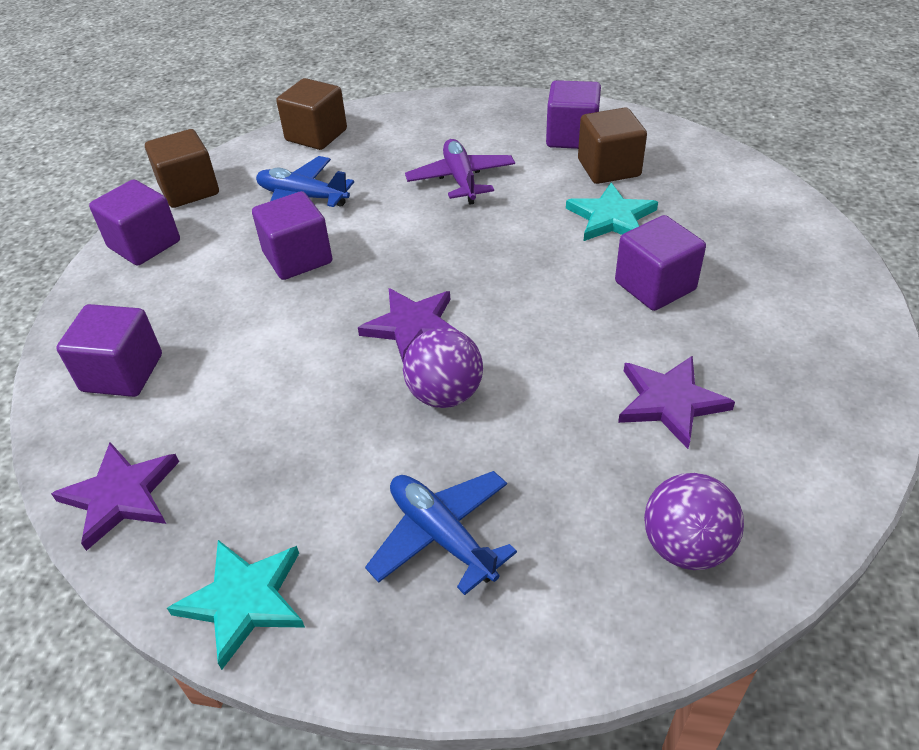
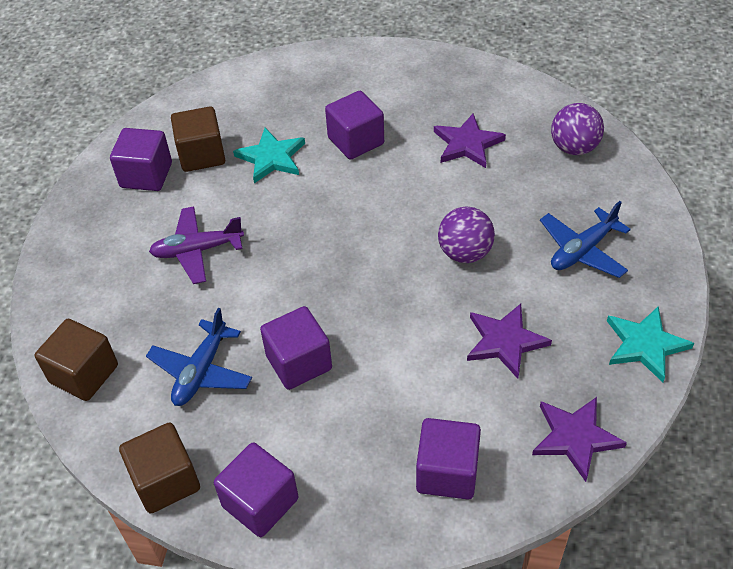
camera: 90 degrees left, 5 degrees up
purple star [358,288,458,362] -> purple star moved to [467,304,552,379]

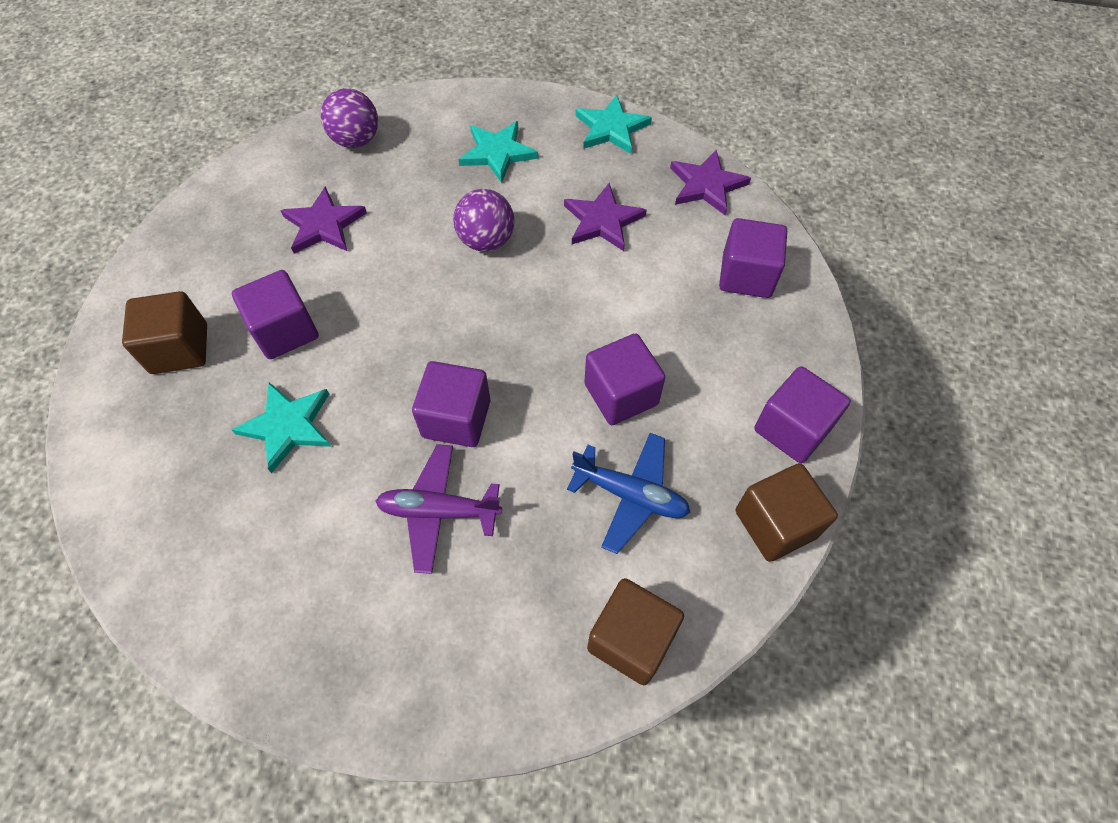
camera: 90 degrees left, 10 degrees up
purple cube [110,128,172,191] -> purple cube moved to [412,361,490,447]
purple plane [149,206,244,284] -> purple plane turned 105 degrees clockwise [375,444,502,574]
brown cube [171,106,225,172] -> brown cube moved to [122,291,207,374]
blue plane [540,201,631,278] -> turquoise star [458,121,538,183]

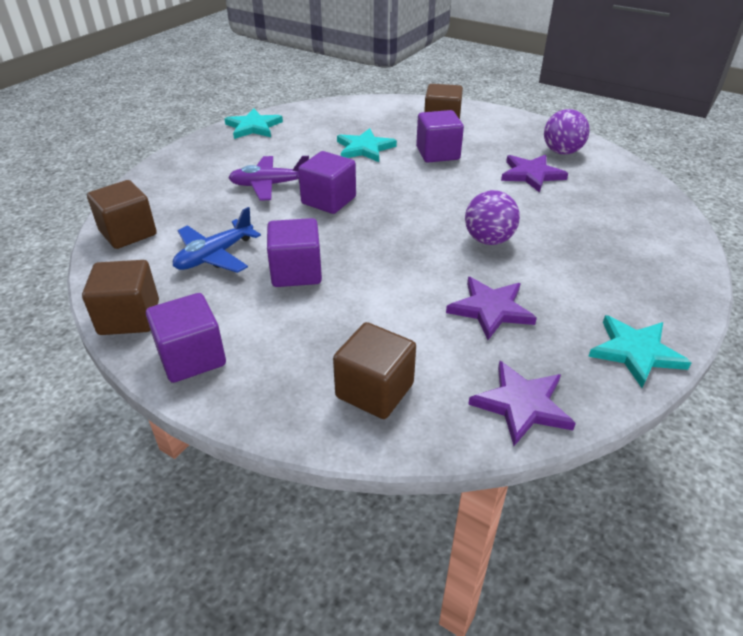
camera: 110 degrees right, 20 degrees down
purple ball [321,88,378,148] -> purple ball moved to [544,109,590,155]
purple plane [375,444,502,574] -> purple plane turned 120 degrees counterclockwise [228,156,309,201]
turquoise star [458,121,538,183] -> turquoise star moved to [224,109,283,139]
purple cube [719,218,787,298] -> brown cube [333,322,416,419]

